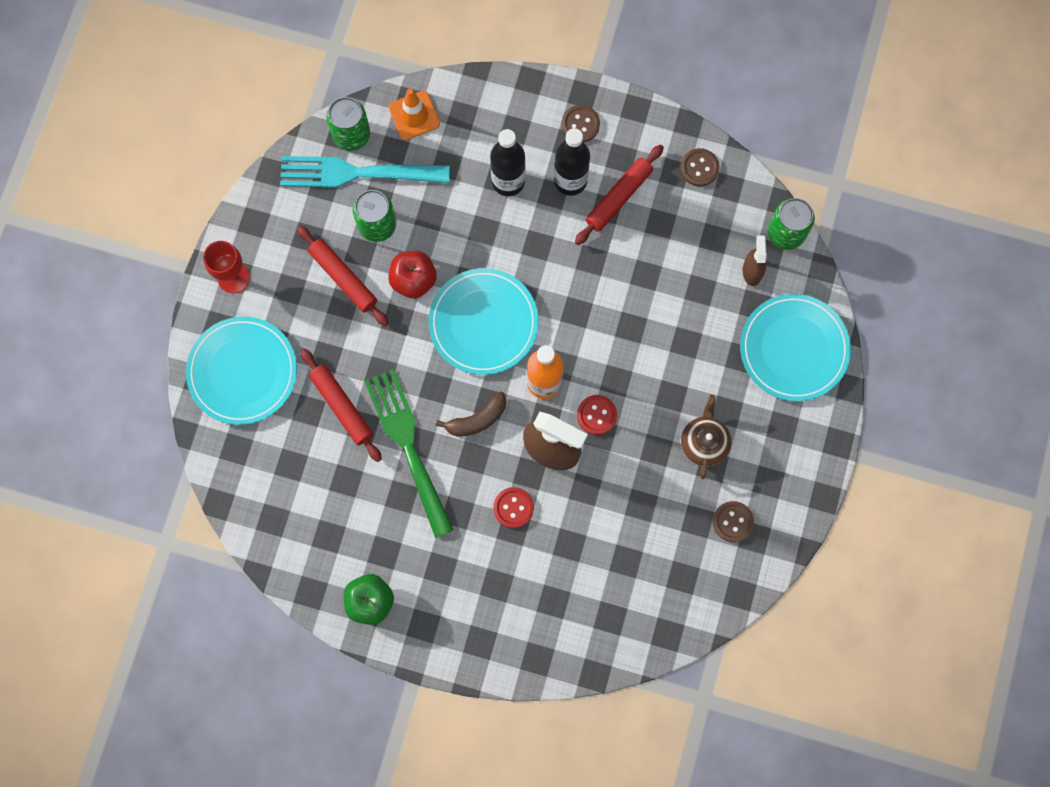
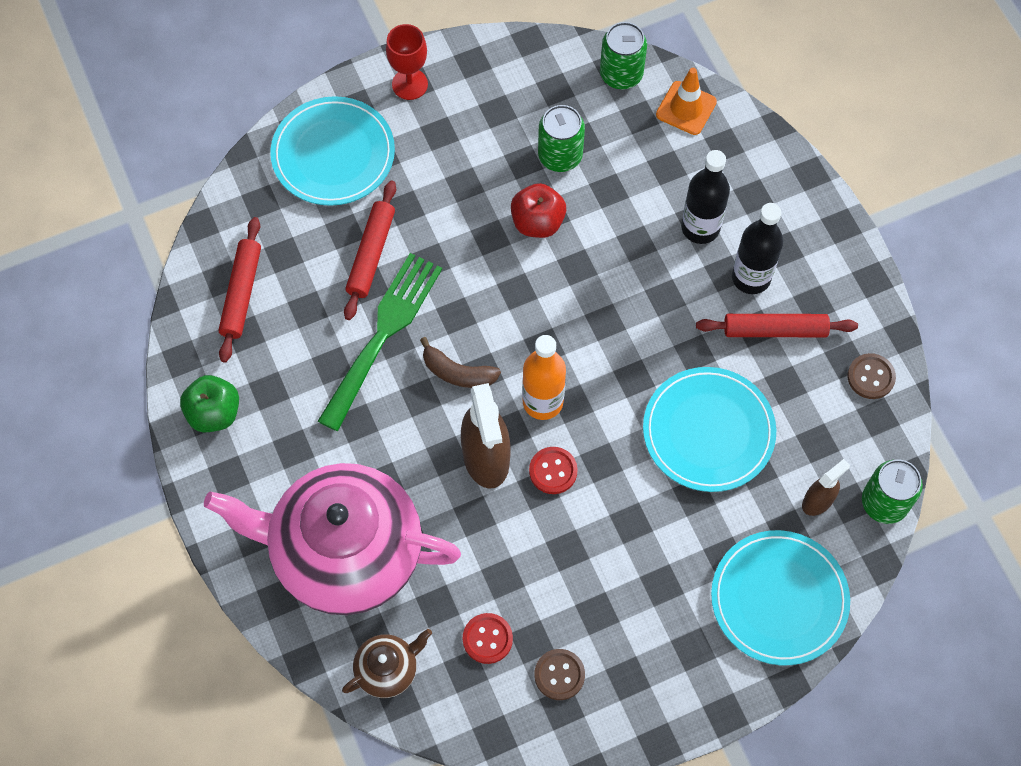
camera: 50 degrees right, 10 degrees down
turquoise fork [280,156,450,188] -> none
red rolling pin [297,226,389,326] -> red rolling pin moved to [218,217,261,363]
turquoise plate [429,268,539,375] -> turquoise plate moved to [643,367,776,492]
red button [493,487,534,528] -> red button moved to [463,613,513,664]
brown button [562,105,600,142] -> none
brown teapot [681,395,731,479] -> brown teapot moved to [342,629,432,698]
none -> pink teapot [204,463,461,615]

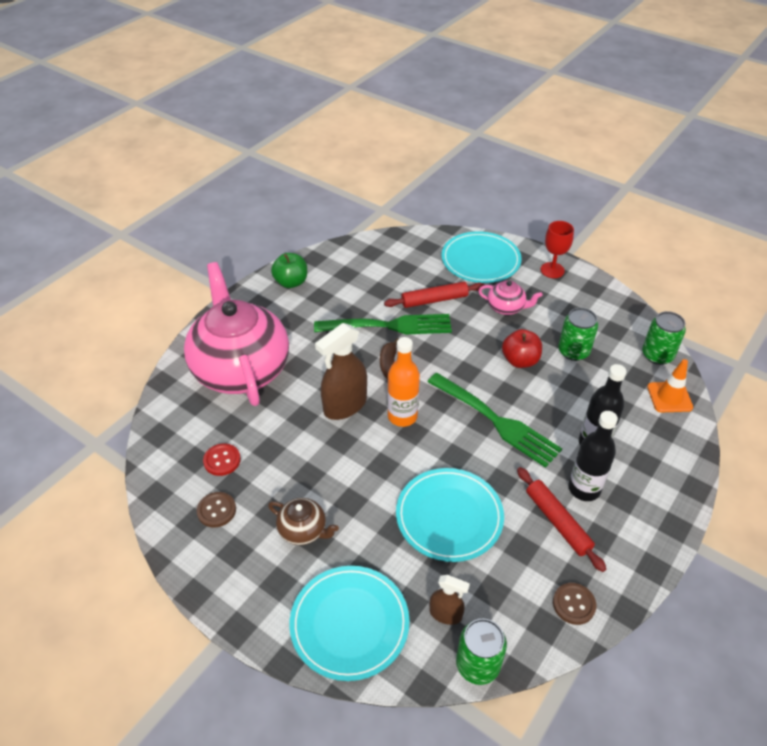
camera: 60 degrees right, 20 degrees down
red rolling pin [218,217,261,363] -> none
brown teapot [342,629,432,698] -> brown teapot moved to [268,498,339,545]
red button [529,447,578,494] -> none
none -> green fork [427,373,562,468]
none -> pink teapot [478,280,542,315]

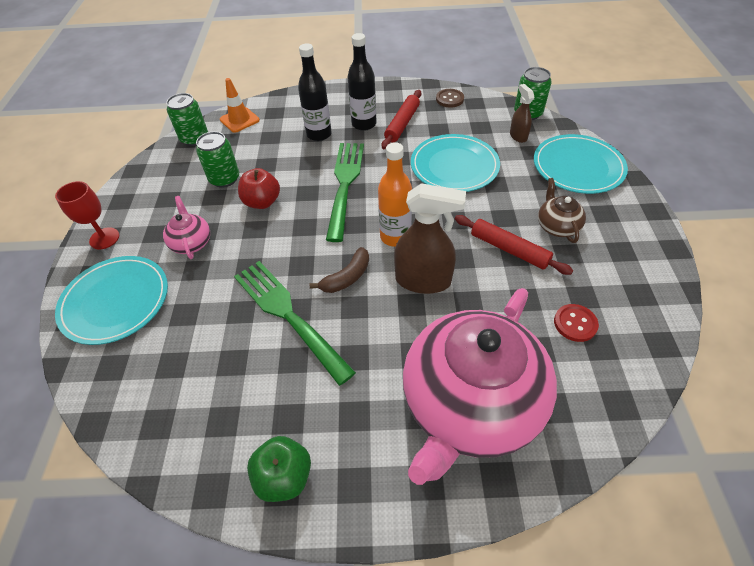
camera: 125 degrees left, 5 degrees up
brown button [197,492,236,528] -> none
red rolling pin [384,282,485,308] -> red rolling pin moved to [455,215,573,275]

